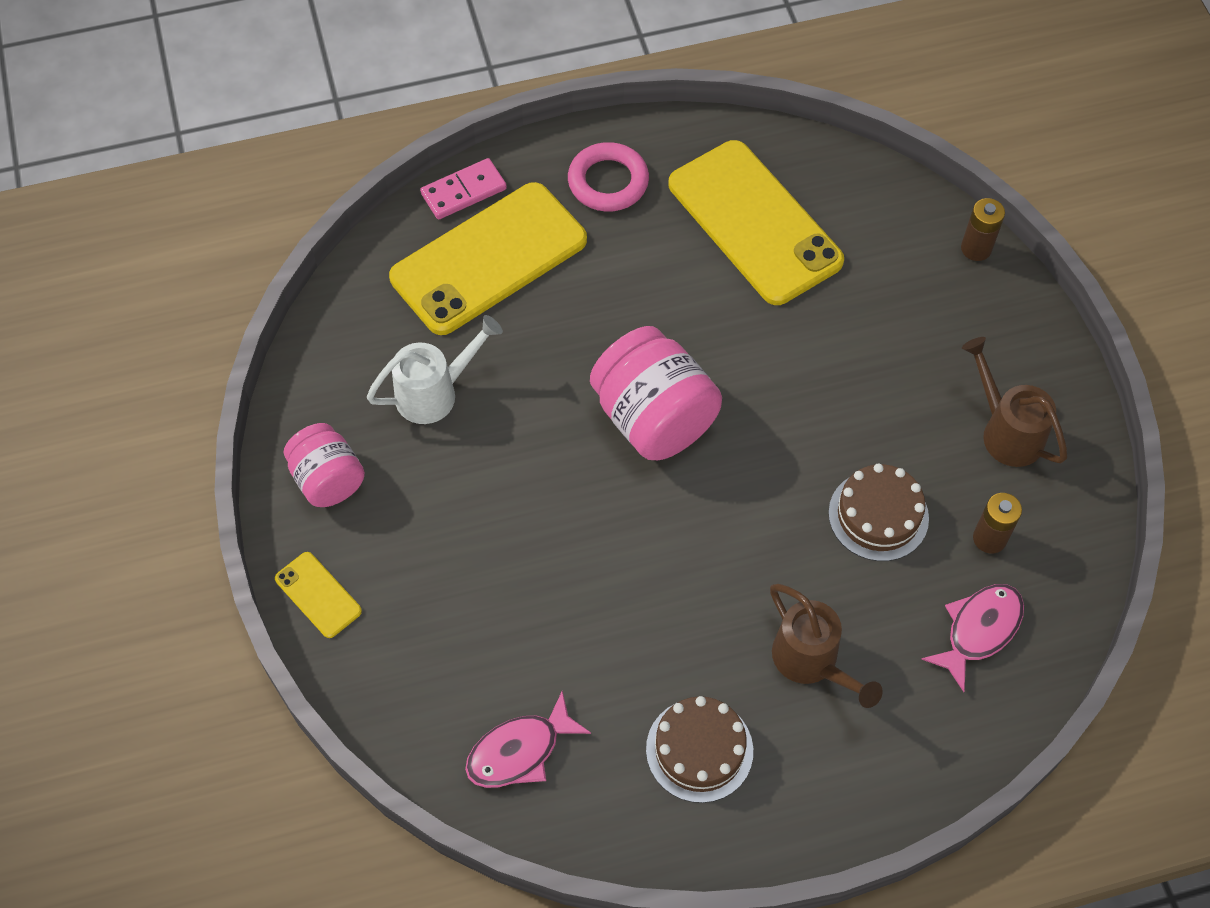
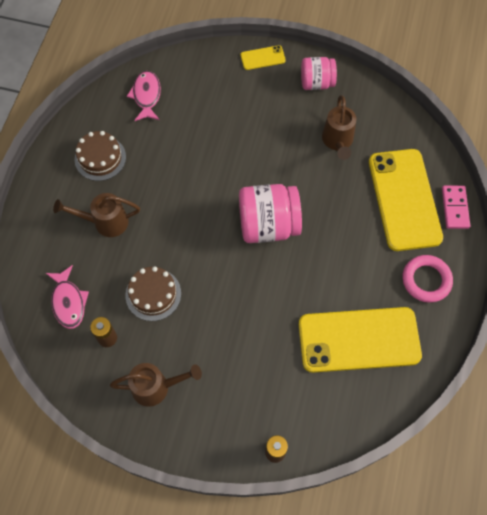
camera: 120 degrees right, 5 degrees up
white watering can [366,315,503,424] -> brown watering can [322,95,356,160]

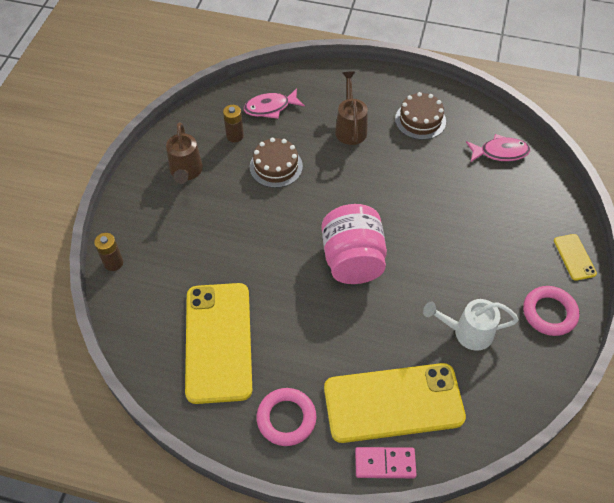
camera: 90 degrees right, 10 degrees down
pink jar [301,57,337,90] -> pink ring [523,286,579,336]
brown watering can [322,95,356,160] -> white watering can [423,299,519,351]

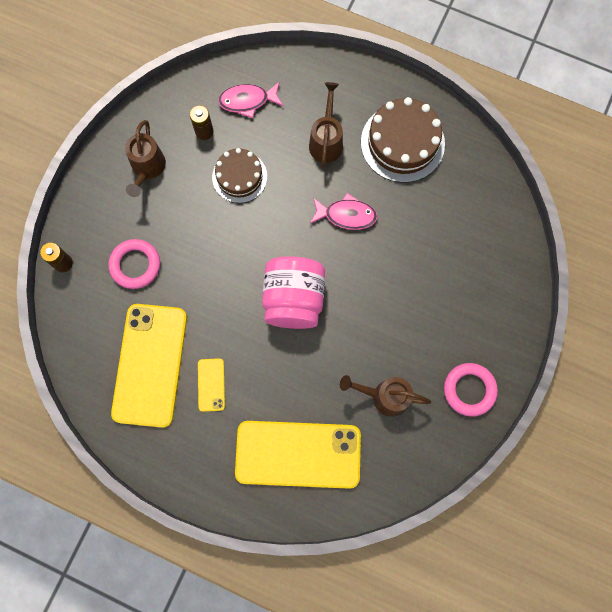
camera: 10 degrees right, 20 degrees up
pink ring [256,388,316,446] -> pink ring moved to [109,239,160,289]
pink domino [355,447,417,478] -> none
brown cake [395,92,446,140] -> brown cake [361,97,445,183], size x1.54
white watering can [423,299,519,351] -> brown watering can [340,375,431,417]
pink fish [466,134,530,162] -> pink fish moved to [310,193,378,230]
yellow phone [554,234,597,281] -> yellow phone moved to [198,358,225,412]

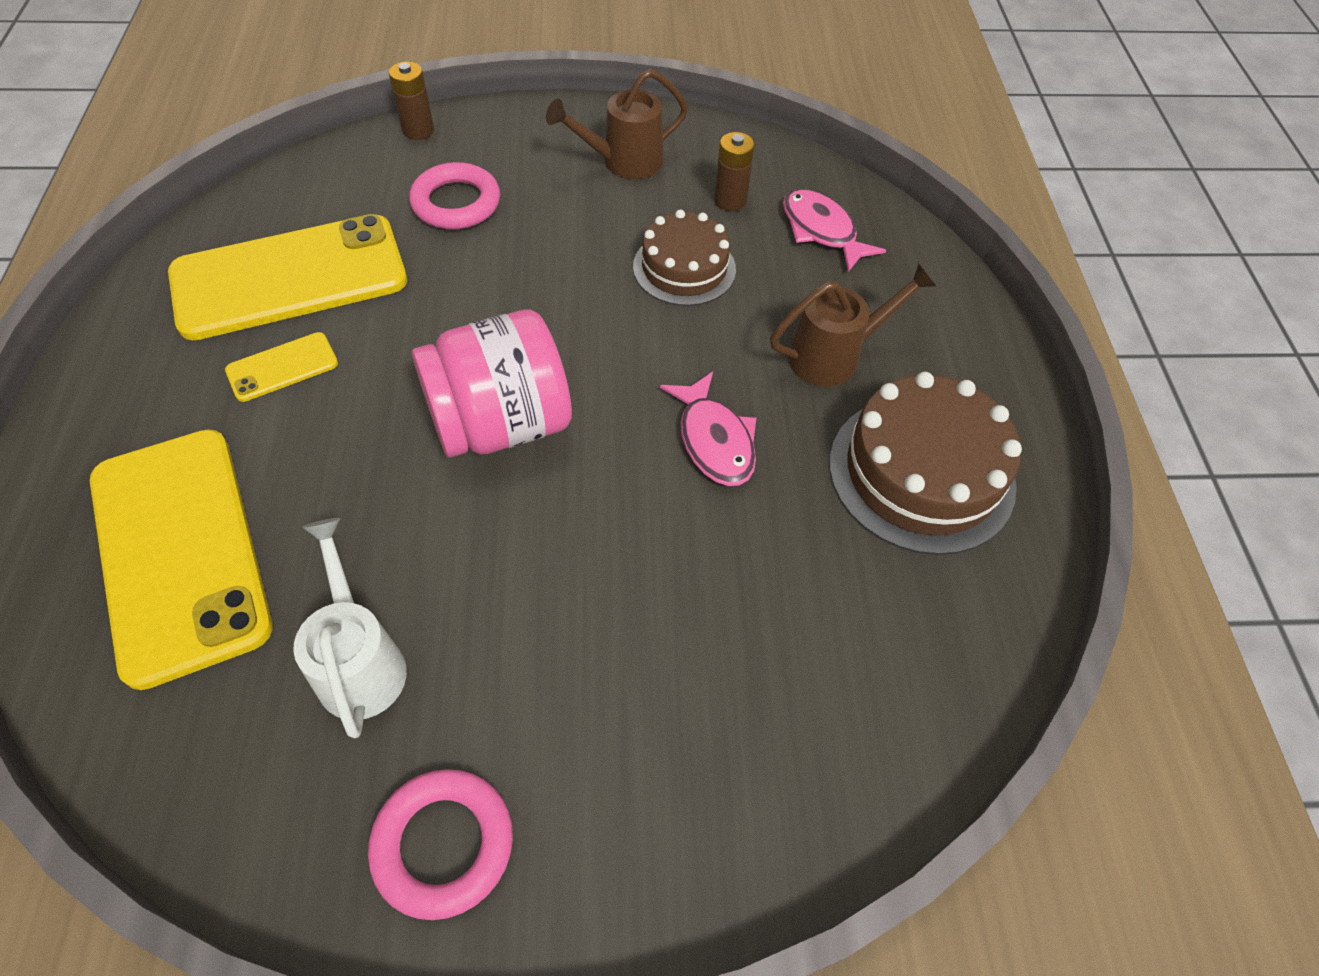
camera: 60 degrees right, 20 degrees down
brown watering can [340,375,431,417] -> white watering can [293,518,407,738]

